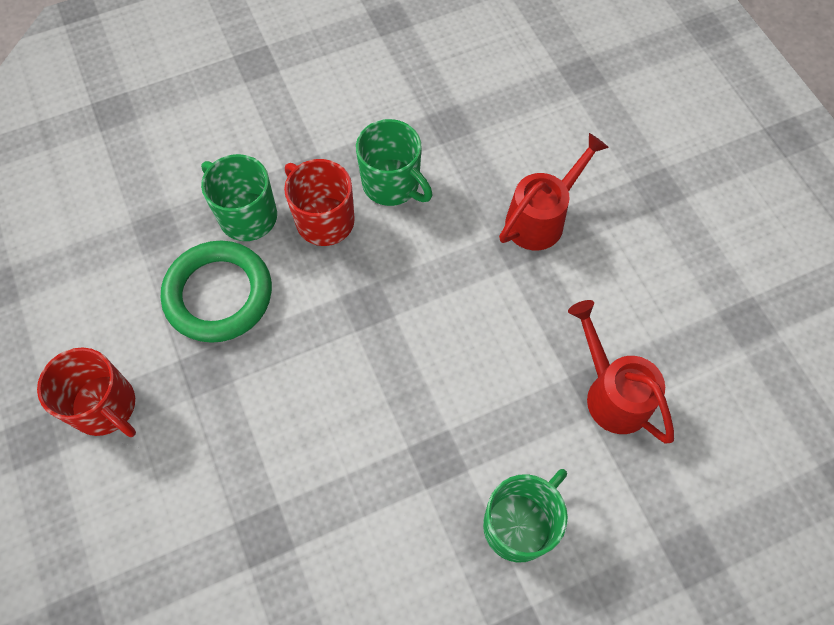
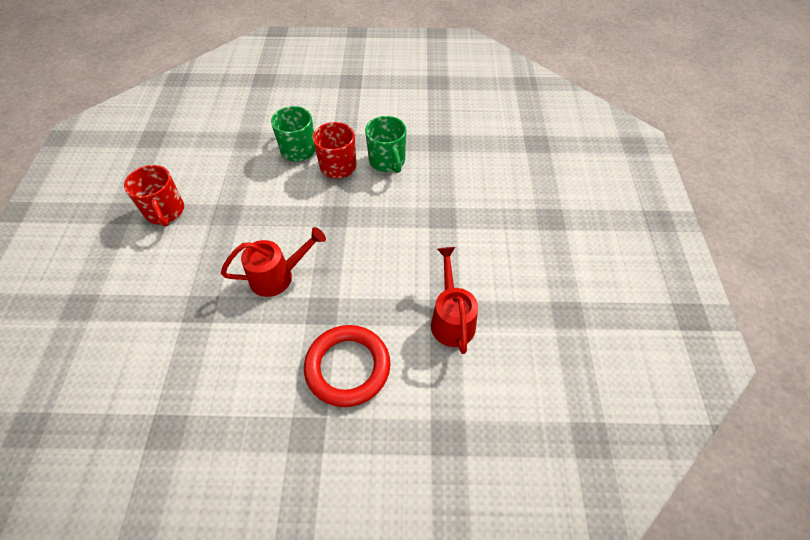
camera: 25 degrees right, 10 degrees down
green ring [161,241,272,343] -> none
green mug [483,469,568,563] -> red ring [304,325,391,407]
red watering can [499,133,609,250] -> red watering can moved to [221,227,326,297]

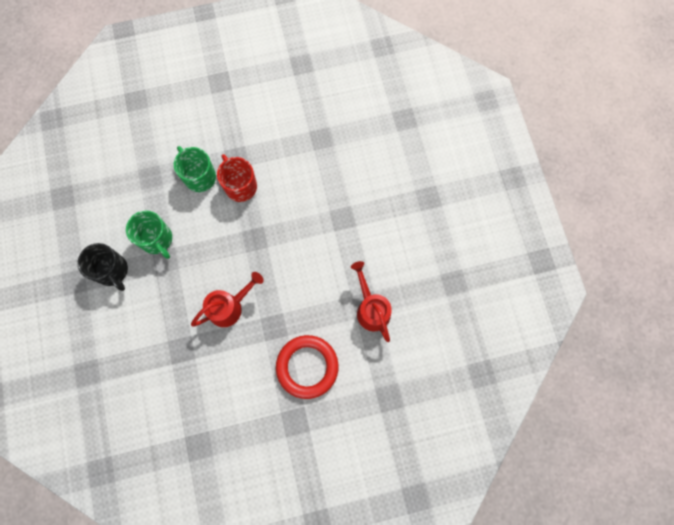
camera: 15 degrees left, 20 degrees up
red mug [124,165,184,226] -> black mug [78,243,128,291]
green mug [365,116,407,173] -> green mug moved to [126,210,172,259]

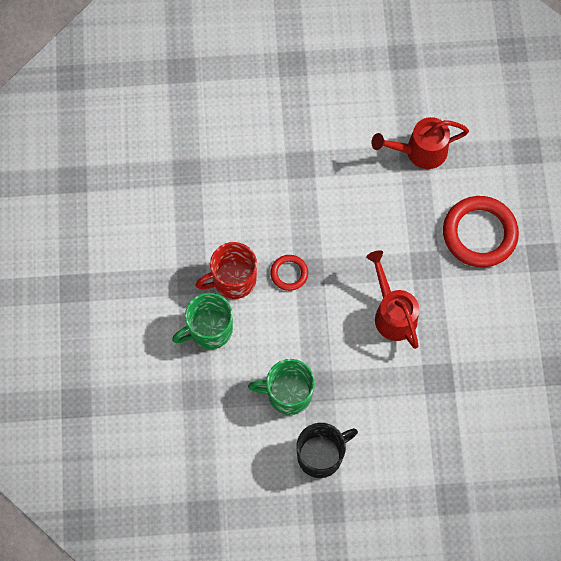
camera: 80 degrees left, 5 degrees down
green mug [126,210,172,259] -> green mug turned 150 degrees counterclockwise [248,359,315,415]
none -> red ring [270,255,308,291]

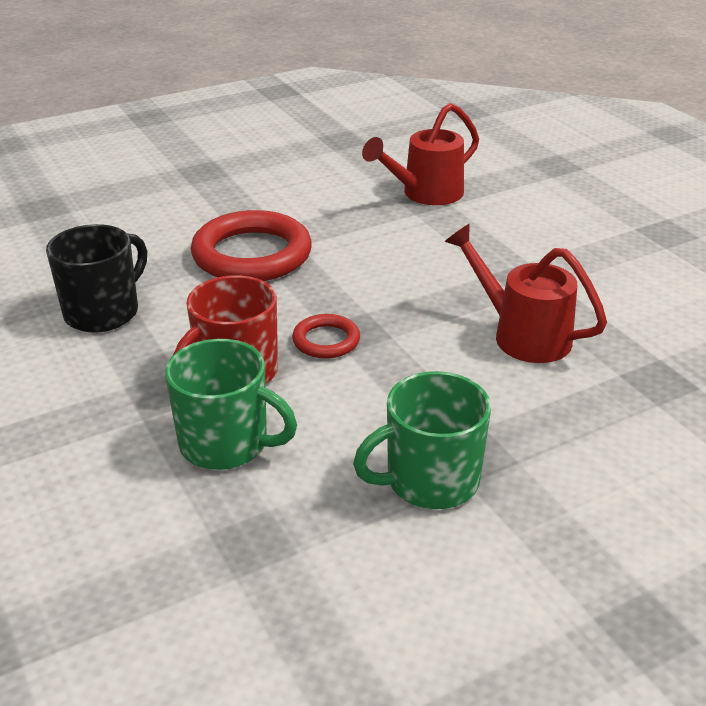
camera: 25 degrees left, 35 degrees down
green mug [172,293,233,349] -> green mug turned 105 degrees counterclockwise [165,339,297,470]
black mug [296,423,358,478] -> black mug moved to [46,224,147,333]
red ring [443,196,519,267] -> red ring moved to [191,210,312,281]

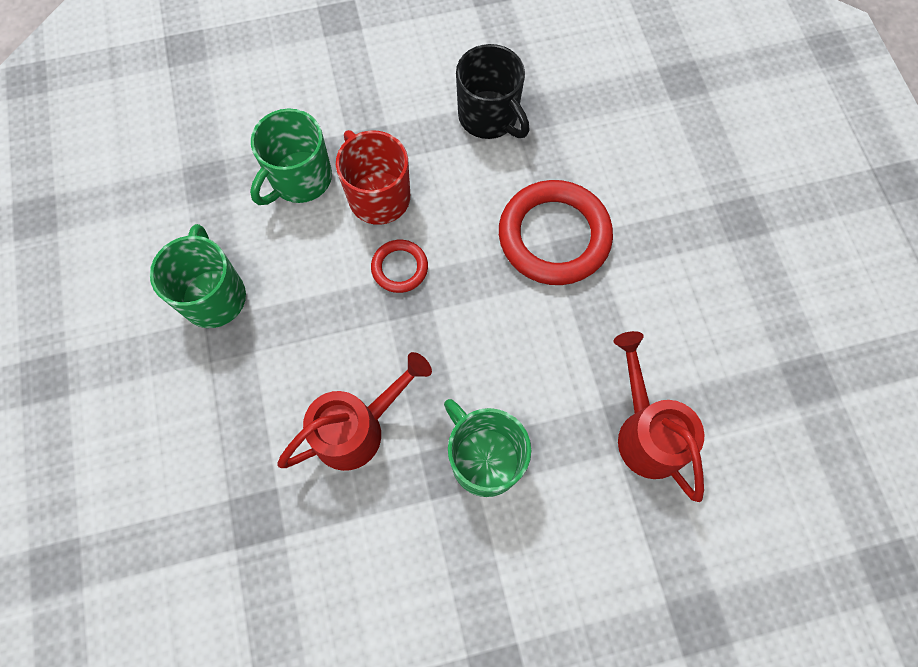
camera: 105 degrees right, 35 degrees up
none -> green mug [444,399,531,497]

